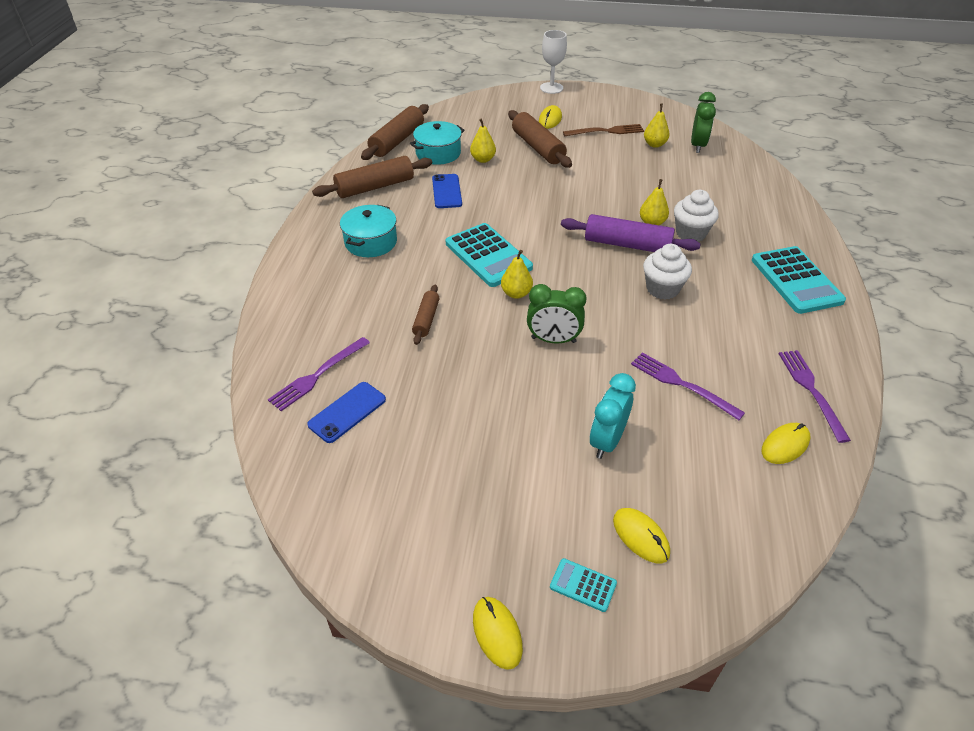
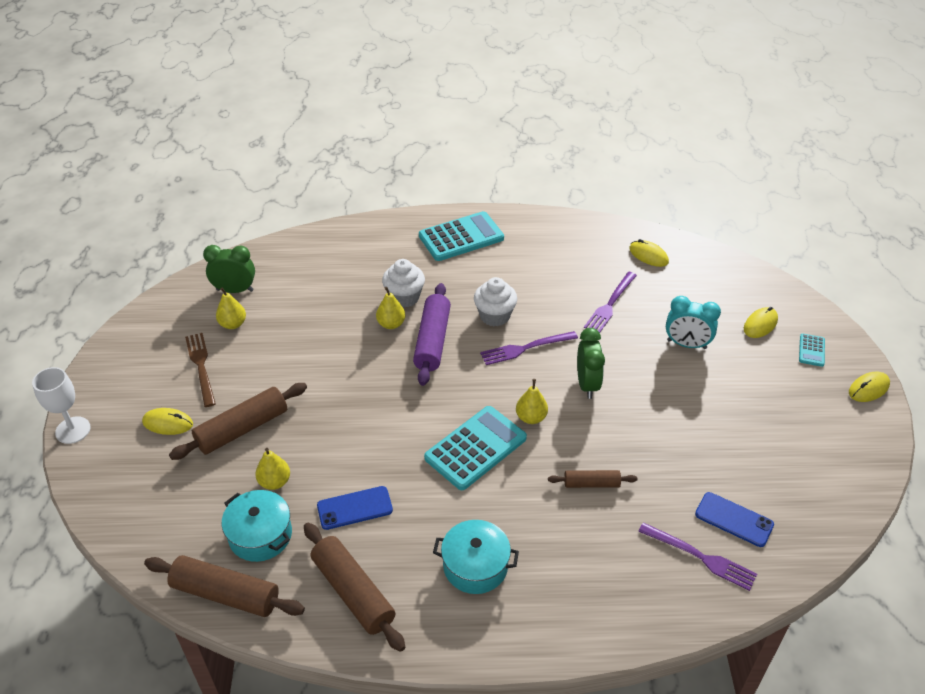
camera: 100 degrees left, 0 degrees up
purple fork [778,350,851,443] -> purple fork moved to [480,331,578,365]

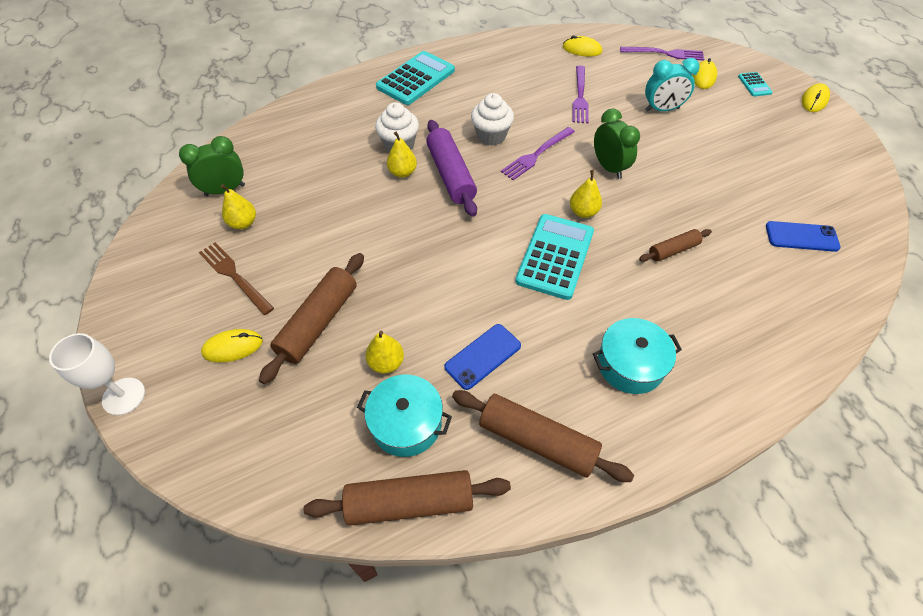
camera: 25 degrees left, 10 degrees up
purple fork [638,522,757,591] -> purple fork moved to [620,47,704,61]

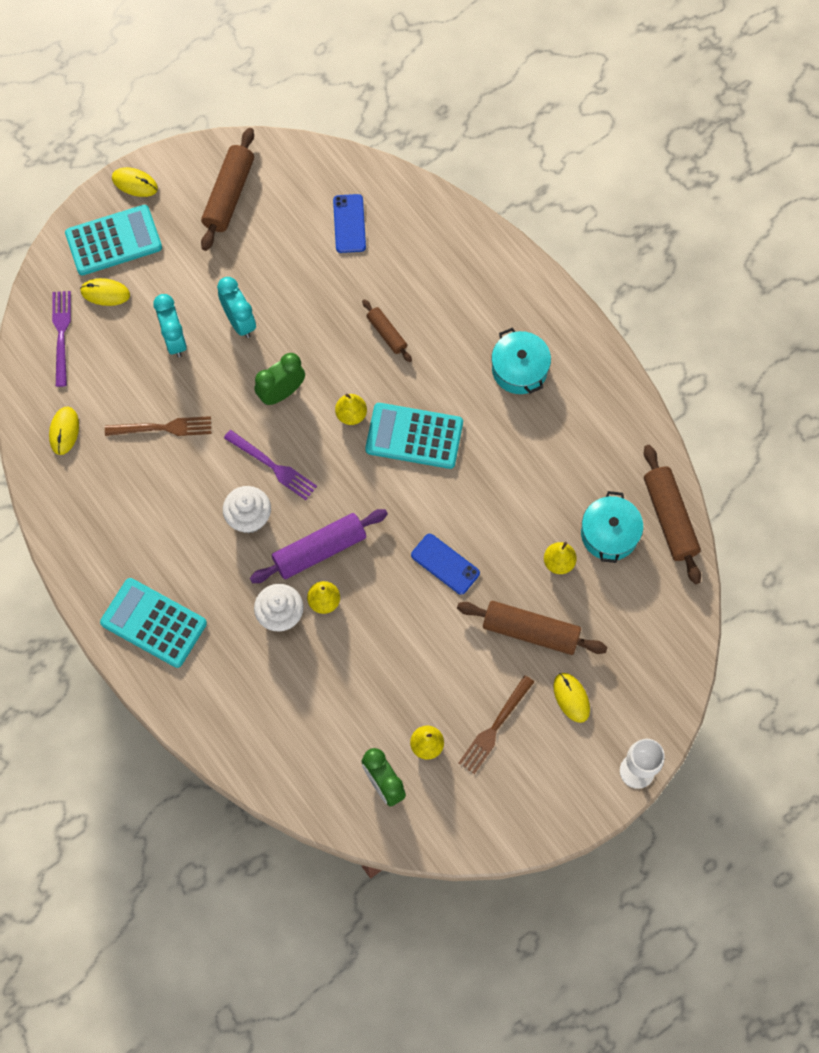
camera: 100 degrees left, 15 degrees up
blue phone [444,324,521,390] -> blue phone moved to [411,534,480,595]
brown rolling pin [452,390,634,482] -> brown rolling pin moved to [201,128,254,251]
purple fork [572,65,589,123] -> brown fork [105,416,211,436]
turquoise calculator [738,72,772,97] -> turquoise calculator [65,205,162,275], size x2.15
none -> turquoise clock [217,277,256,338]

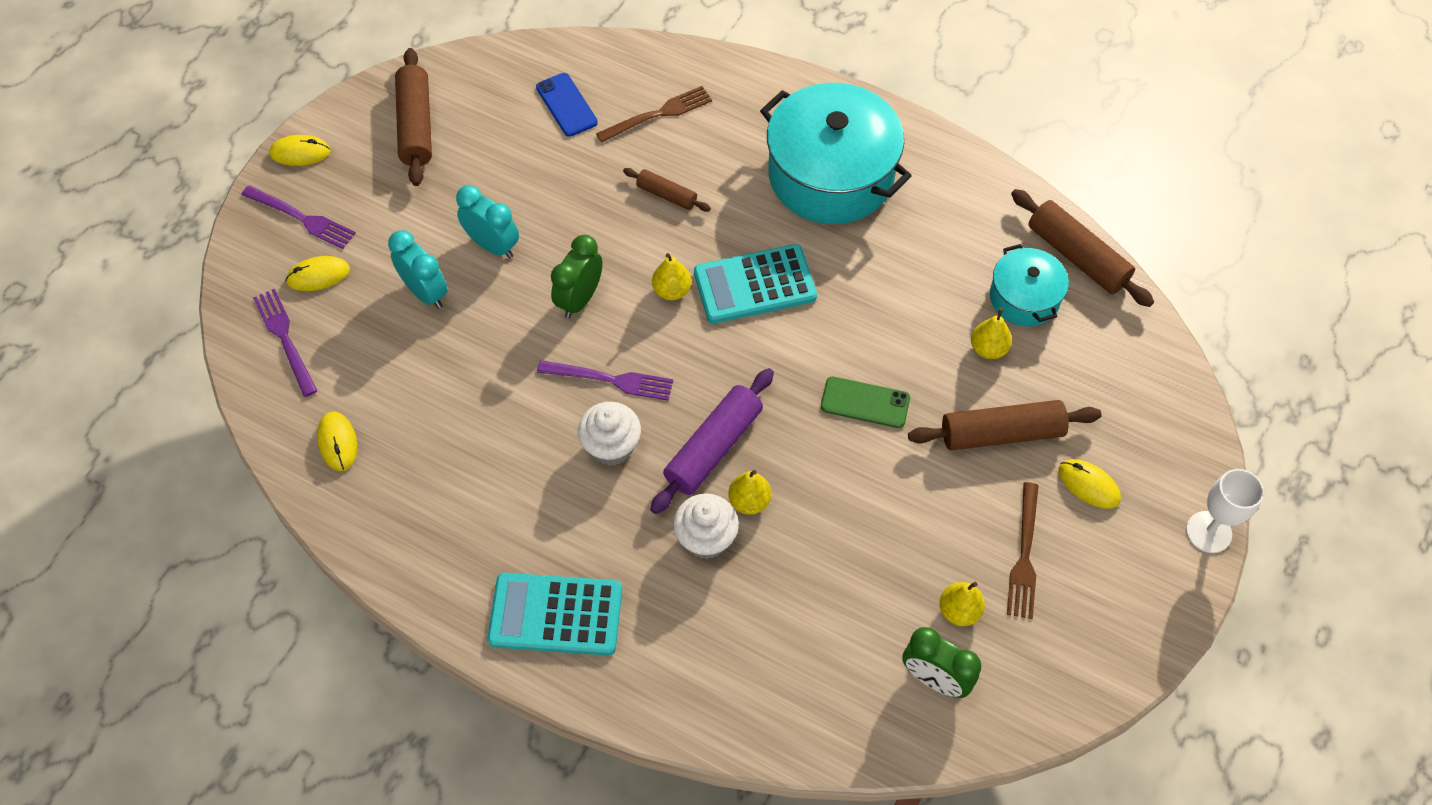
camera: 25 degrees left, 10 degrees down
turquoise calculator [65,205,162,275] -> purple fork [241,185,356,249]
brown fork [105,416,211,436] -> brown fork moved to [596,86,712,143]
blue phone [411,534,480,595] -> green phone [821,377,910,428]
turquoise pot [491,328,551,394] -> turquoise pot [760,83,912,224], size x1.89

